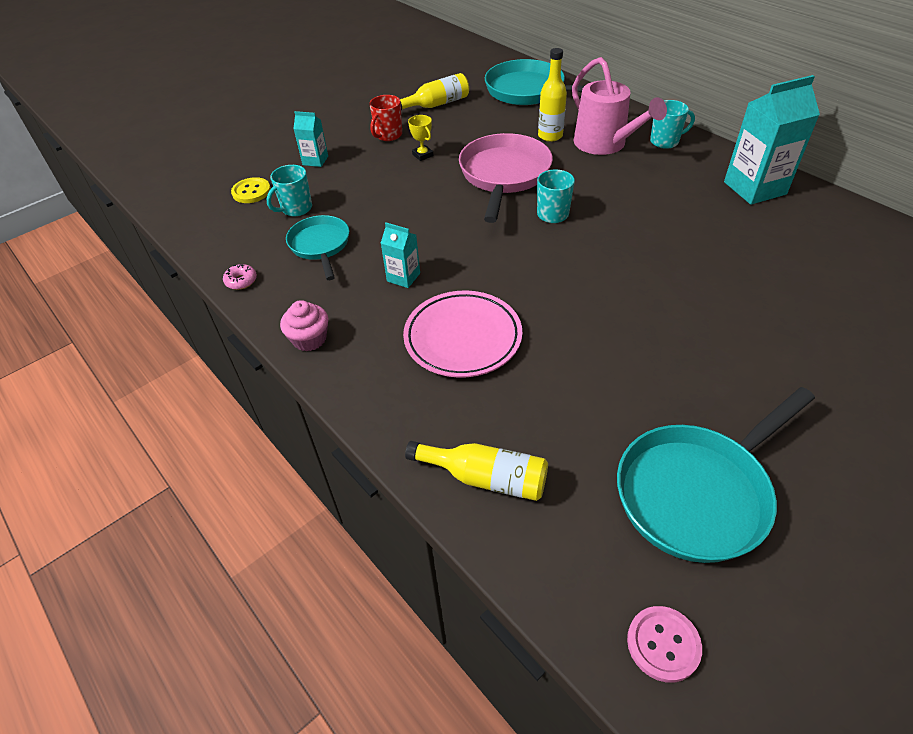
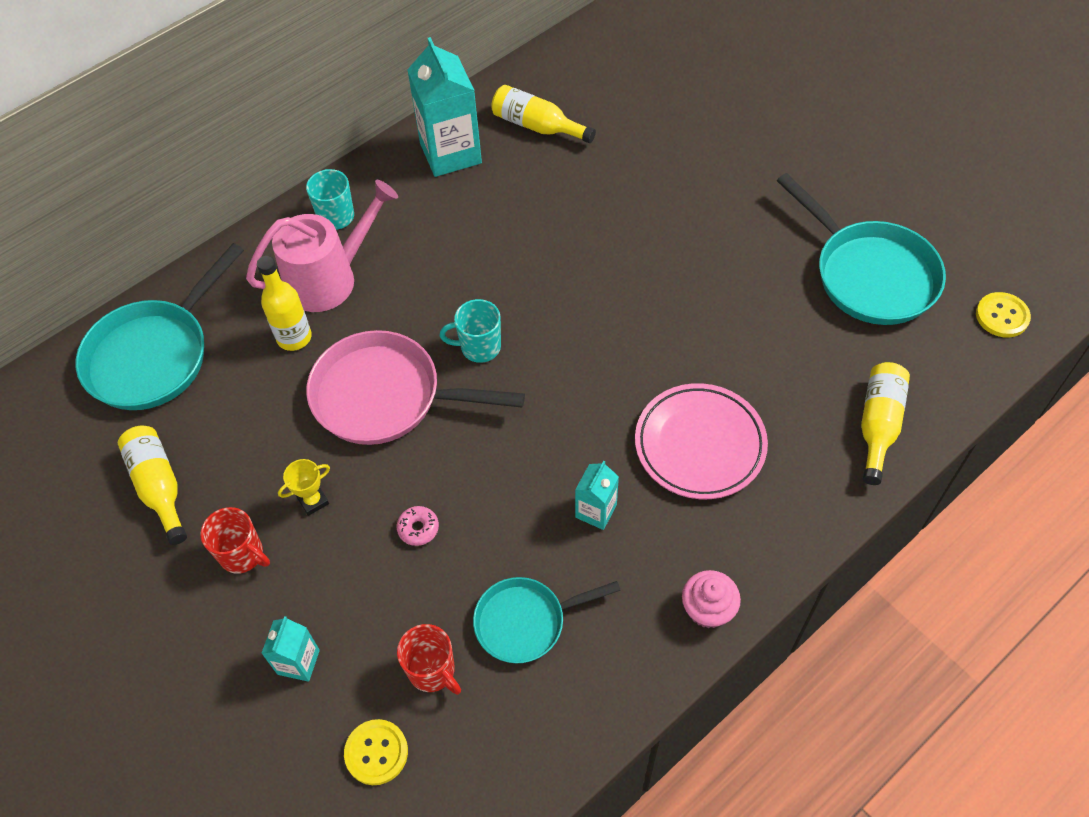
camera: 90 degrees left, 10 degrees up
pink donut [223,264,257,290] -> pink donut moved to [397,506,439,546]
turquoise mug [267,165,312,216] -> red mug [397,624,461,695]
pink button [627,606,702,683] -> yellow button [976,292,1031,337]
none -> yellow bottle [491,85,596,143]

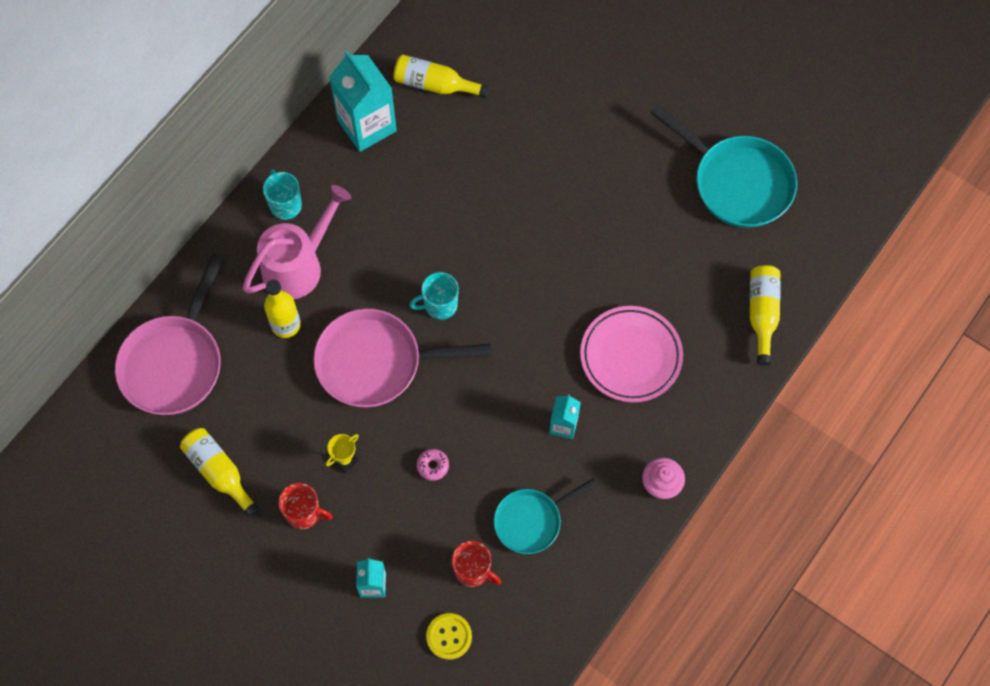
camera: 15 degrees left, 10 degrees up
turquoise pan [75,243,244,410] -> pink pan [115,253,224,415]
yellow button [976,292,1031,337] -> none

